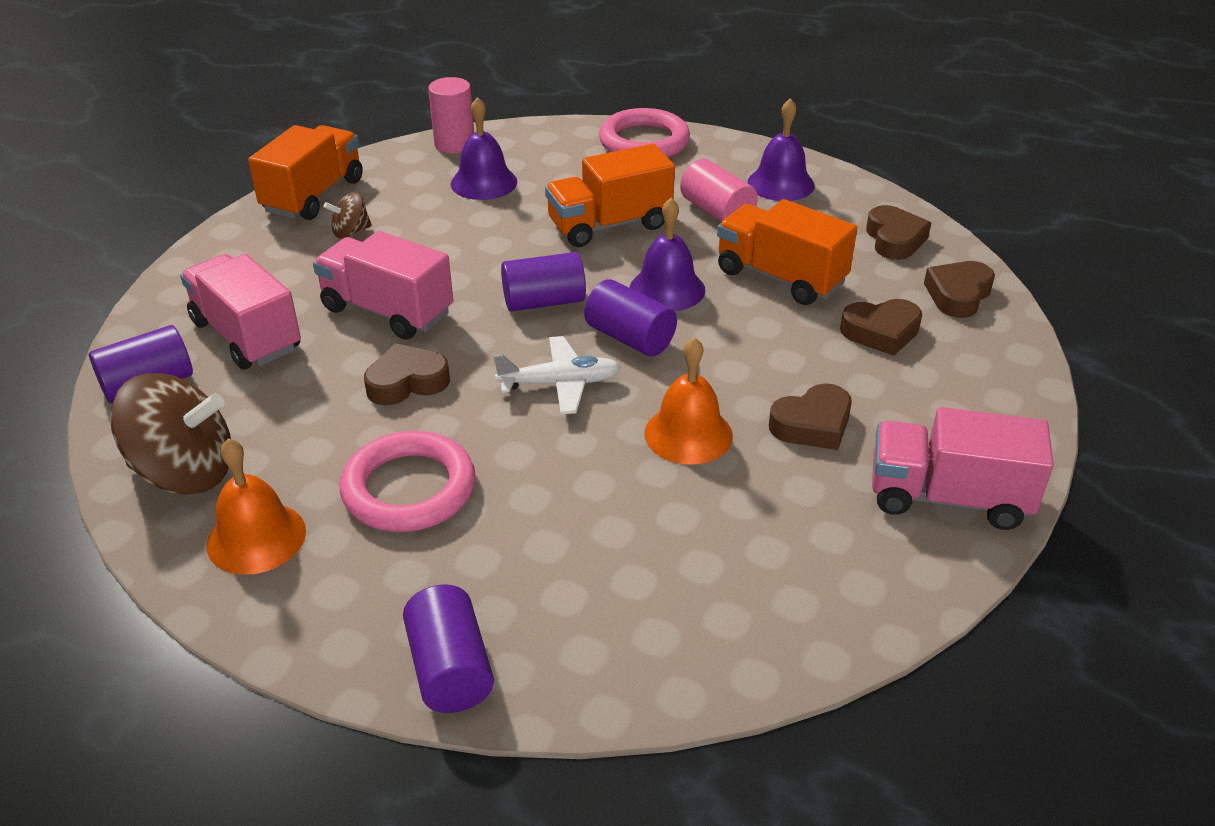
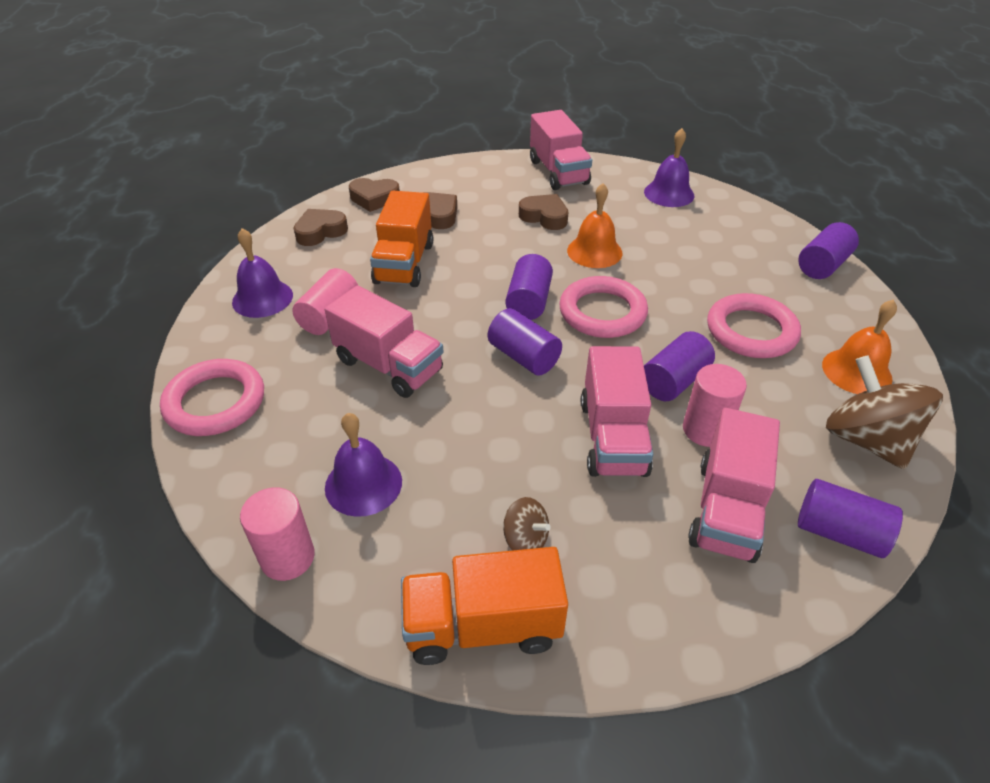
camera: 120 degrees left, 5 degrees up
brown heart [364,343,450,405] -> purple cylinder [644,331,715,401]
white plane [493,336,621,415] -> pink ring [559,276,648,338]
orange truck [545,144,675,247] -> pink truck [325,285,443,398]
purple bell [630,198,705,311] -> purple bell moved to [644,128,694,207]
none -> pink cylinder [683,364,747,447]

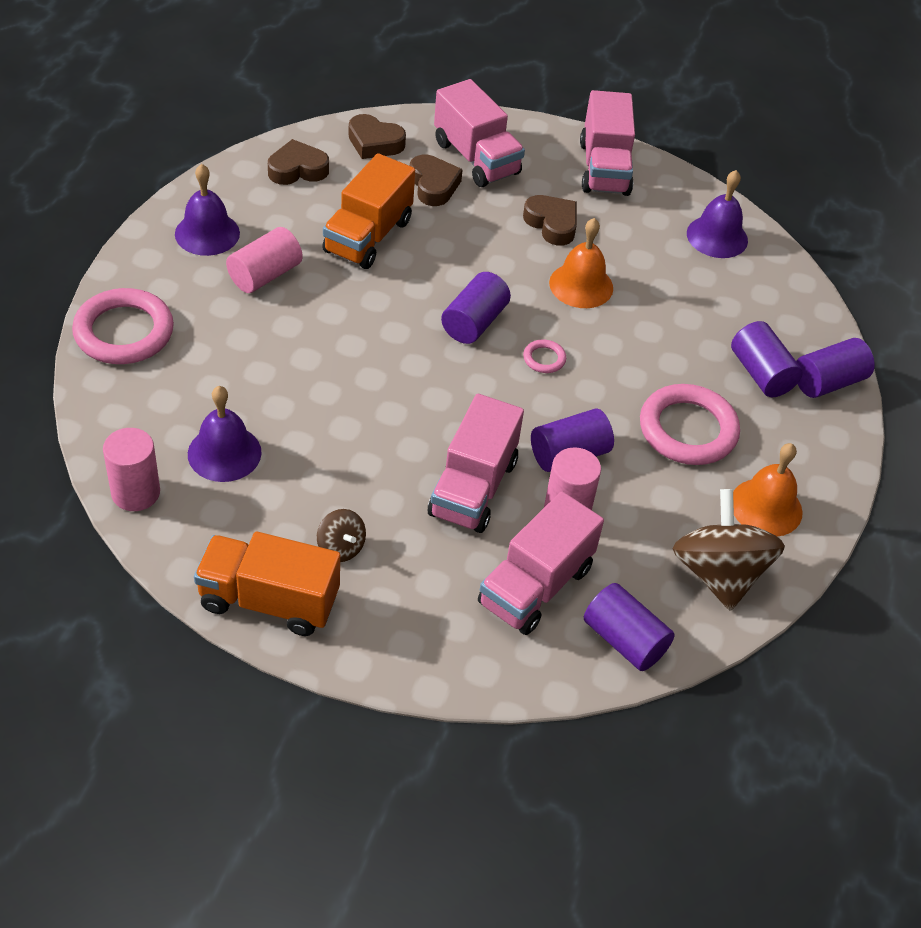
camera: 15 degrees right, 5 degrees up
pink truck [325,285,443,398] -> pink truck moved to [434,79,525,187]
purple cylinder [488,308,562,376] -> purple cylinder moved to [731,321,803,397]
pink ring [559,276,648,338] -> pink ring [523,339,566,373], size x0.44

